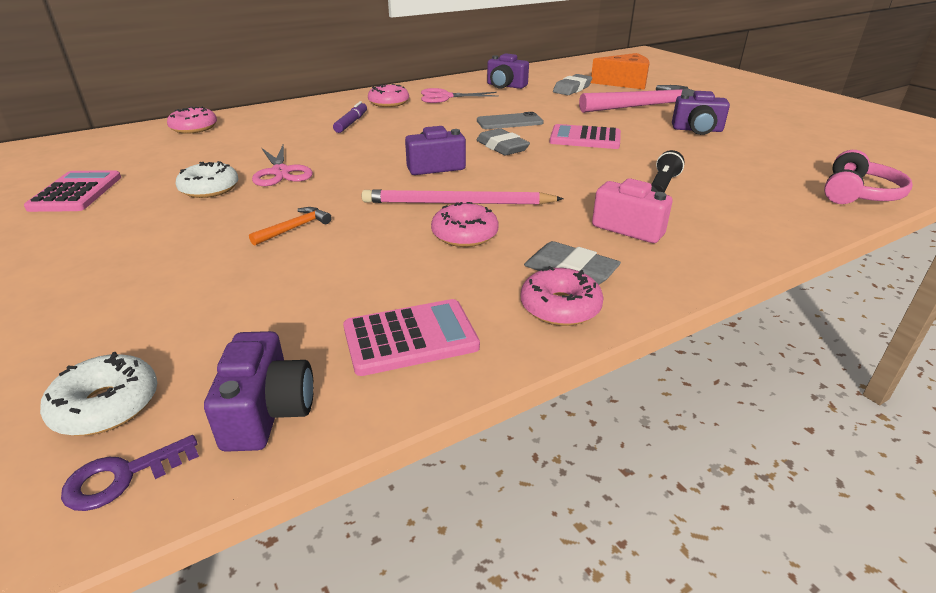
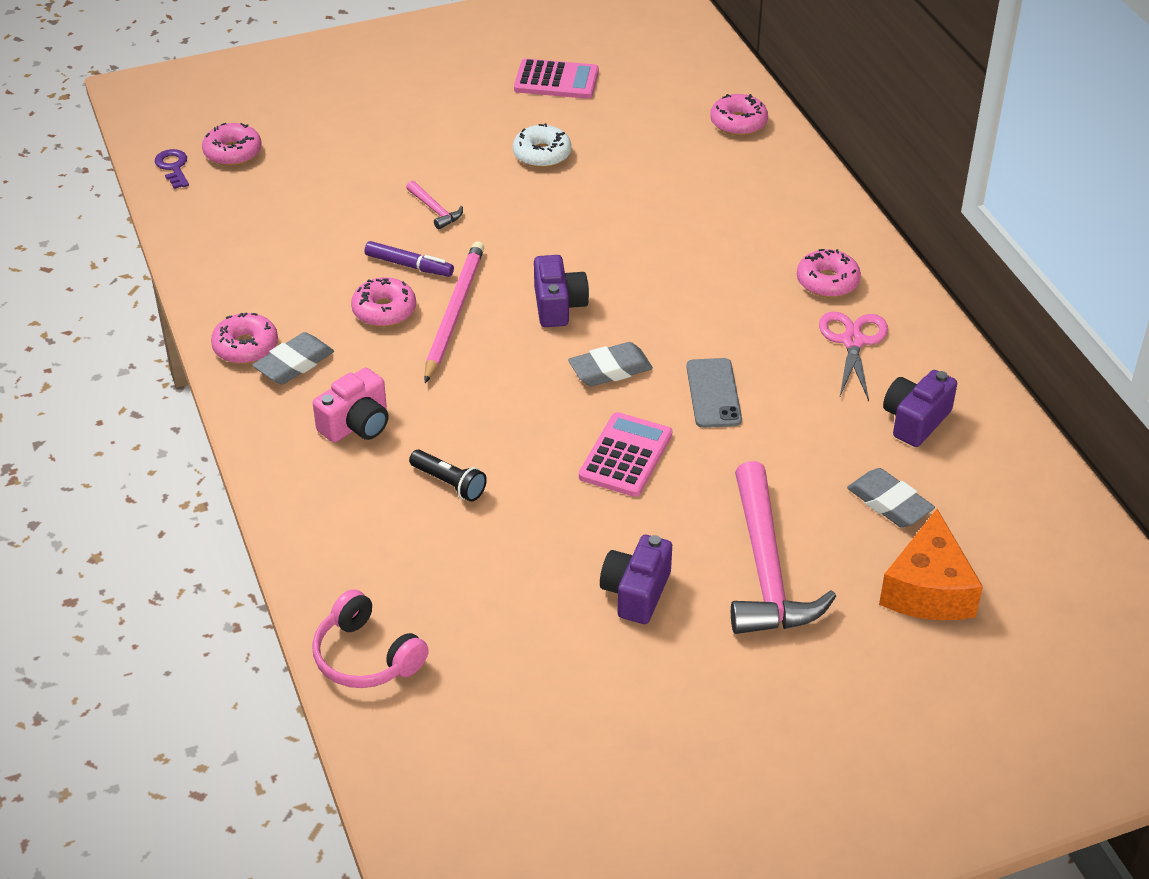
camera: 100 degrees right, 10 degrees up
white donut [40,352,157,436] -> pink donut [202,123,262,166]
purple camera [204,331,314,452] -> none
orange hammer [249,207,332,246] -> pink hammer [406,181,463,229]
pink scissors [252,144,313,186] -> none
purple marker [333,101,367,133] -> purple marker moved to [365,241,454,277]
pink calculator [343,299,480,376] -> none

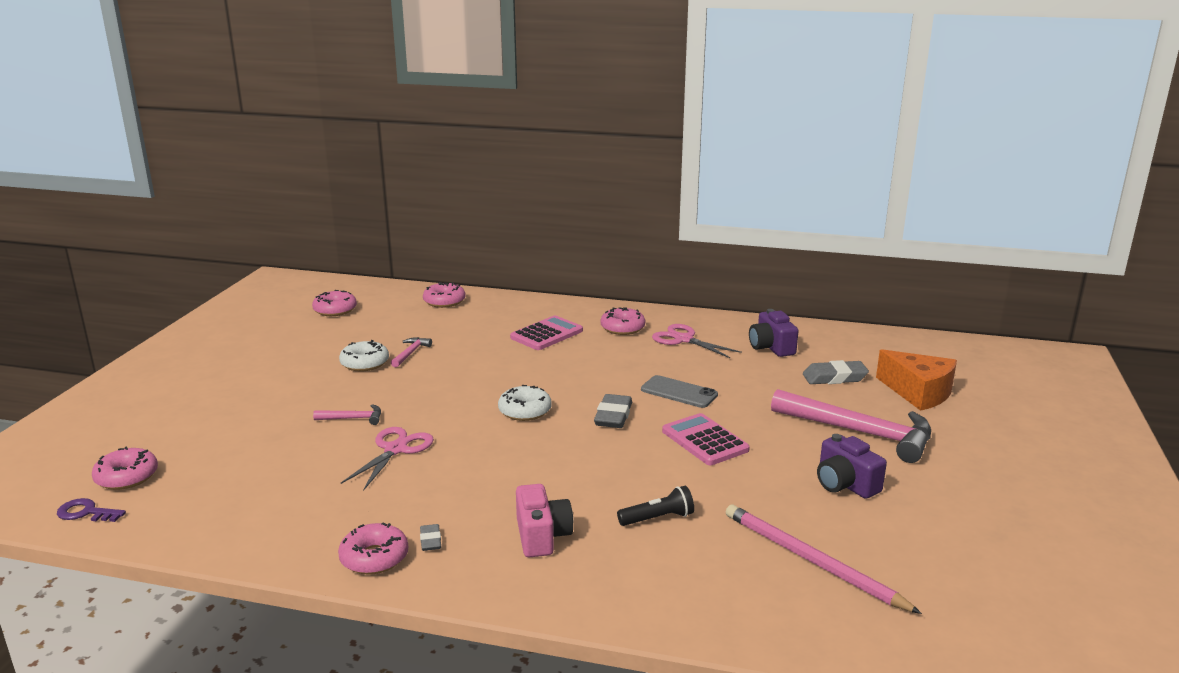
camera: 55 degrees left, 20 degrees down
grey eraser [252,332,334,384] -> grey eraser [420,524,441,551], size x0.55
pink headphones [312,589,429,688] -> none
pink donut [351,277,416,327] -> pink donut moved to [312,290,357,316]
purple marker [365,241,454,277] -> pink scissors [341,427,434,491]
pink pencil [424,241,484,383] -> pink pencil moved to [726,505,922,614]
pink calculator [514,59,599,99] -> pink calculator moved to [510,316,583,350]
purple camera [534,255,589,327] -> white donut [498,385,552,421]
none -> pink hammer [391,337,432,368]

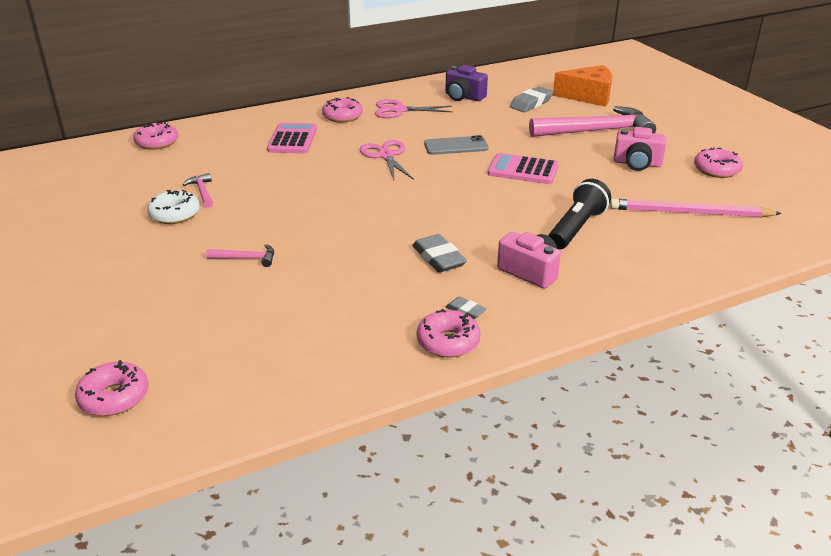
camera: 40 degrees left, 10 degrees up
purple key [57,498,126,522] -> none
pink donut [312,290,357,316] -> pink donut moved to [694,147,743,178]
pink hammer [313,404,381,425] -> pink hammer turned 45 degrees clockwise [206,244,274,267]
pink scissors [341,427,434,491] -> pink scissors moved to [360,140,414,180]
white donut [498,385,552,421] -> none
grey eraser [594,394,632,428] -> grey eraser moved to [412,234,467,273]
black flashlight [617,486,694,526] -> black flashlight [548,179,611,250], size x1.55
purple camera [817,434,887,499] -> pink camera [614,127,666,171]

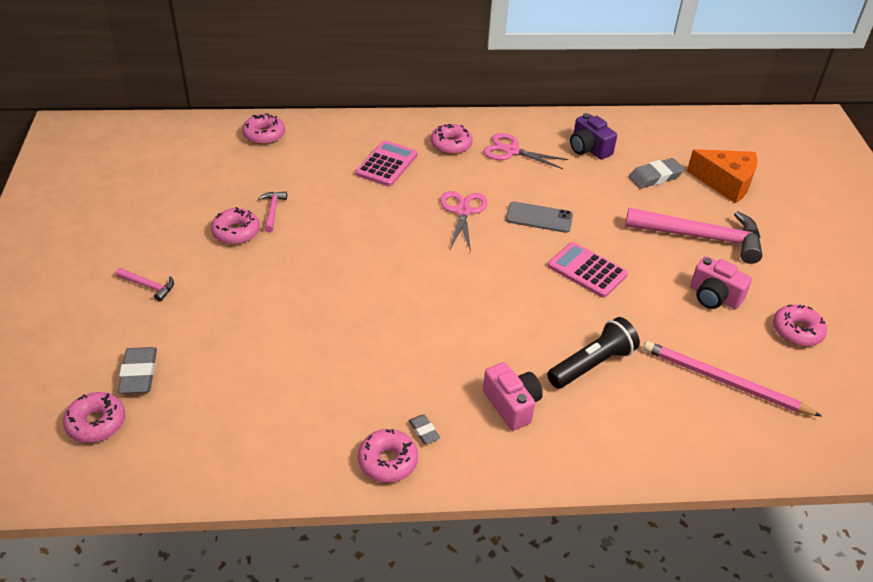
camera: 20 degrees right, 10 degrees up
white donut [147,190,200,224] -> pink donut [211,207,260,245]
pink hammer [206,244,274,267] -> pink hammer moved to [116,268,174,302]
grey eraser [412,234,467,273] -> grey eraser moved to [118,347,157,394]

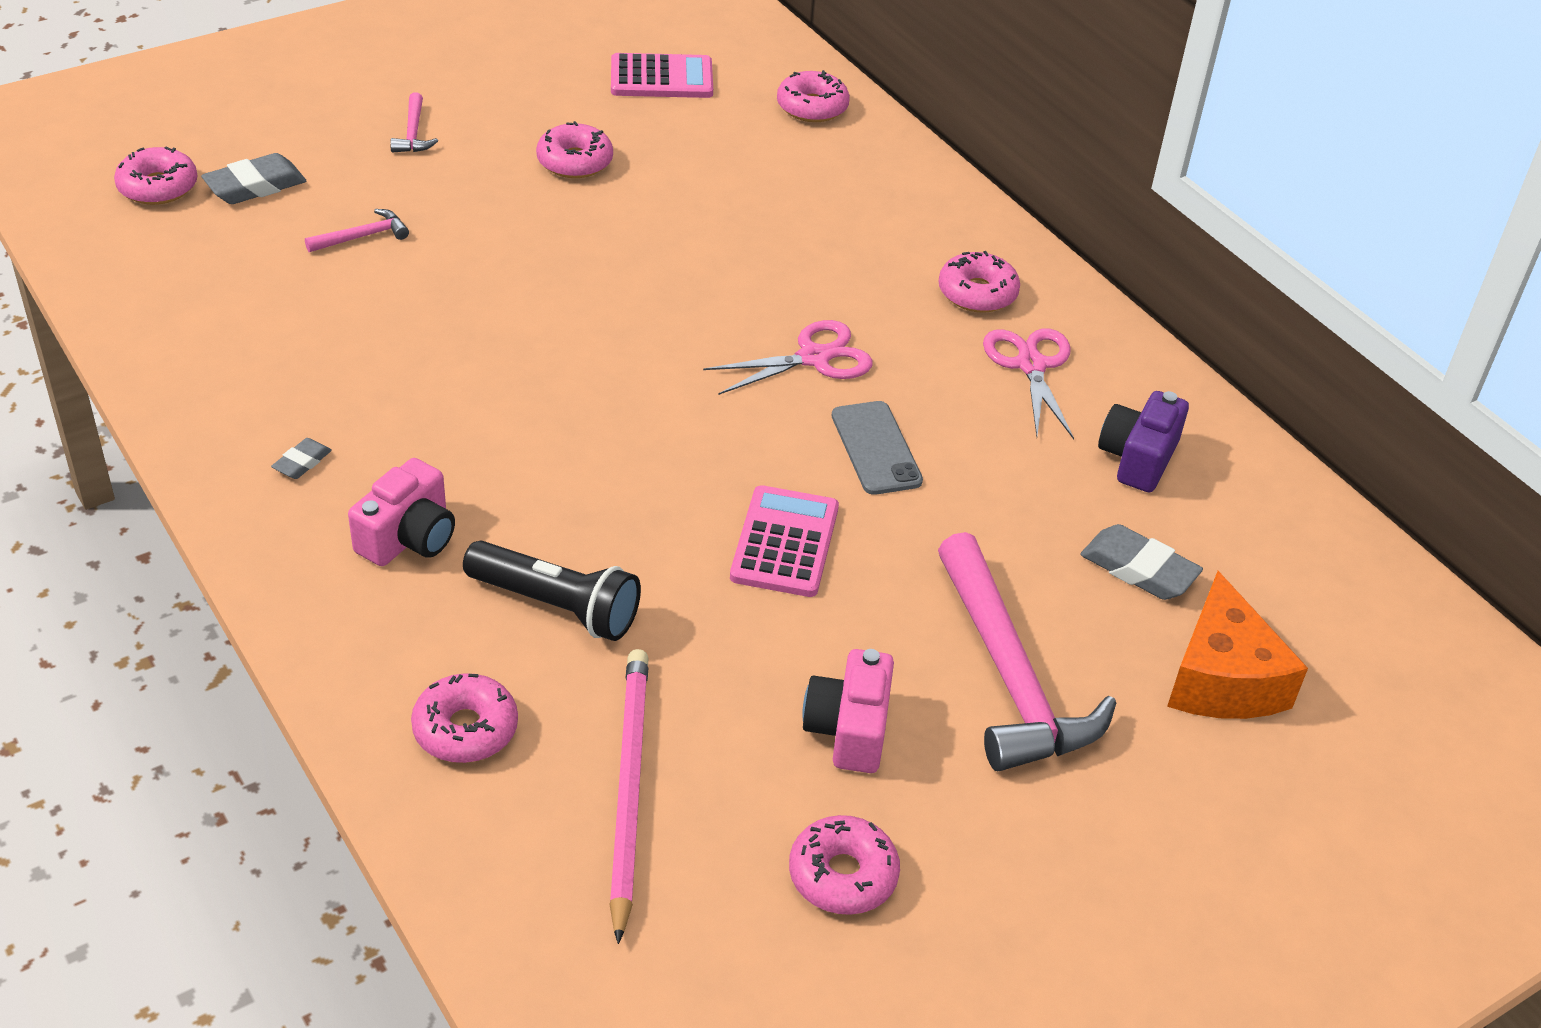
camera: 60 degrees right, 0 degrees up
pink hammer [258,192,287,232] -> pink hammer moved to [305,209,409,252]
pink calculator [356,140,418,186] -> pink calculator moved to [611,53,713,98]
pink donut [358,429,418,483] -> pink donut moved to [411,673,518,763]

